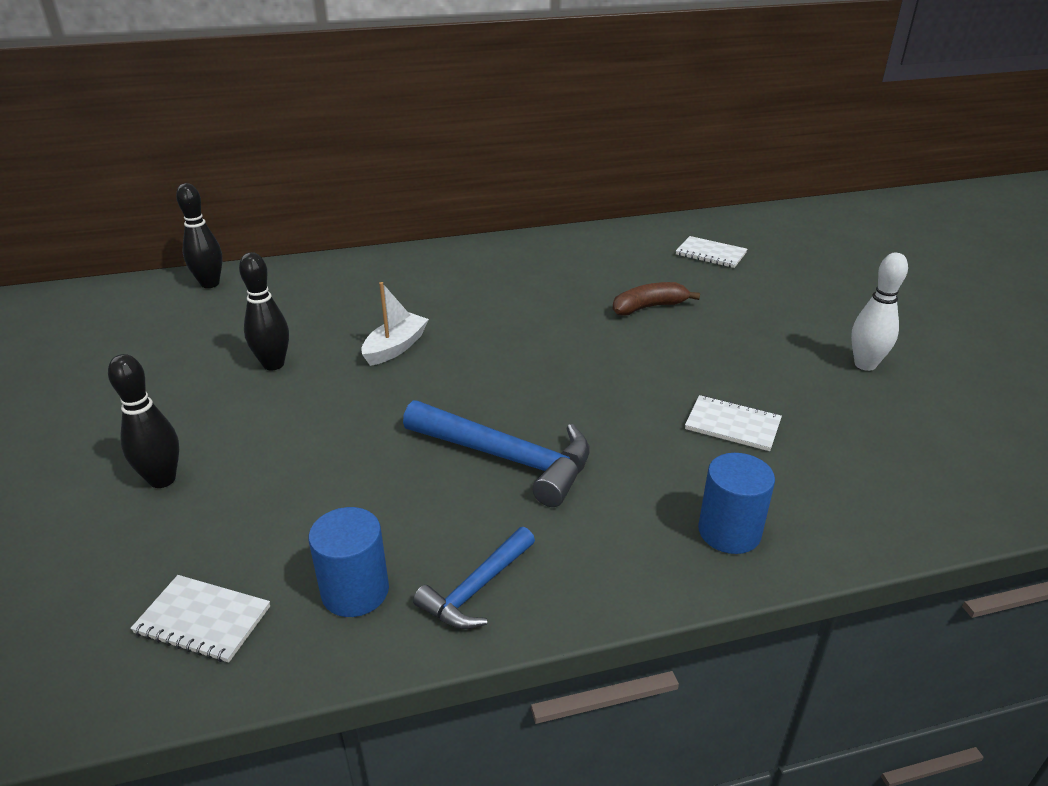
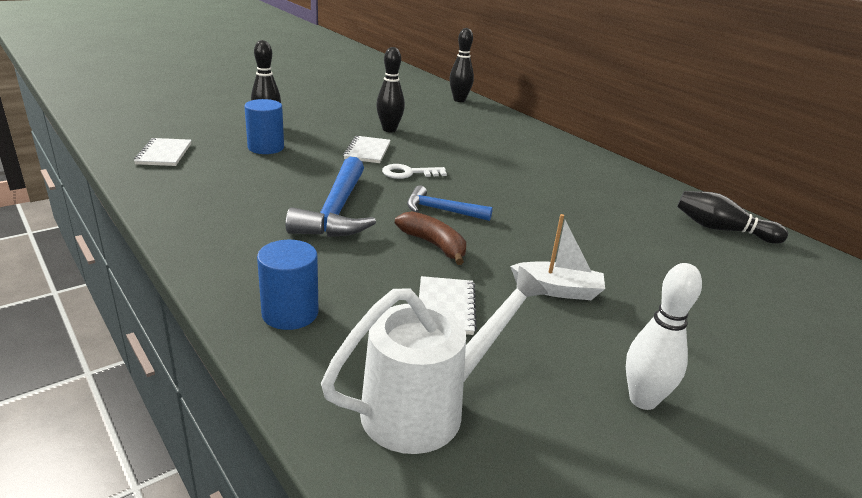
camera: 65 degrees right, 5 degrees down
blue cylinder [309,507,389,617] -> blue cylinder moved to [244,99,284,154]
white boat [361,282,429,366] -> white boat moved to [510,214,605,300]
blue hammer [413,527,535,629] -> blue hammer moved to [407,186,493,221]
brown banana [613,282,700,316] -> brown banana moved to [395,211,466,265]
white notebook [676,236,747,268] -> white notebook moved to [343,136,391,163]
none -> white watering can [321,266,548,454]
none -> white key [382,164,447,179]
none -> black bowling pin [677,191,788,244]

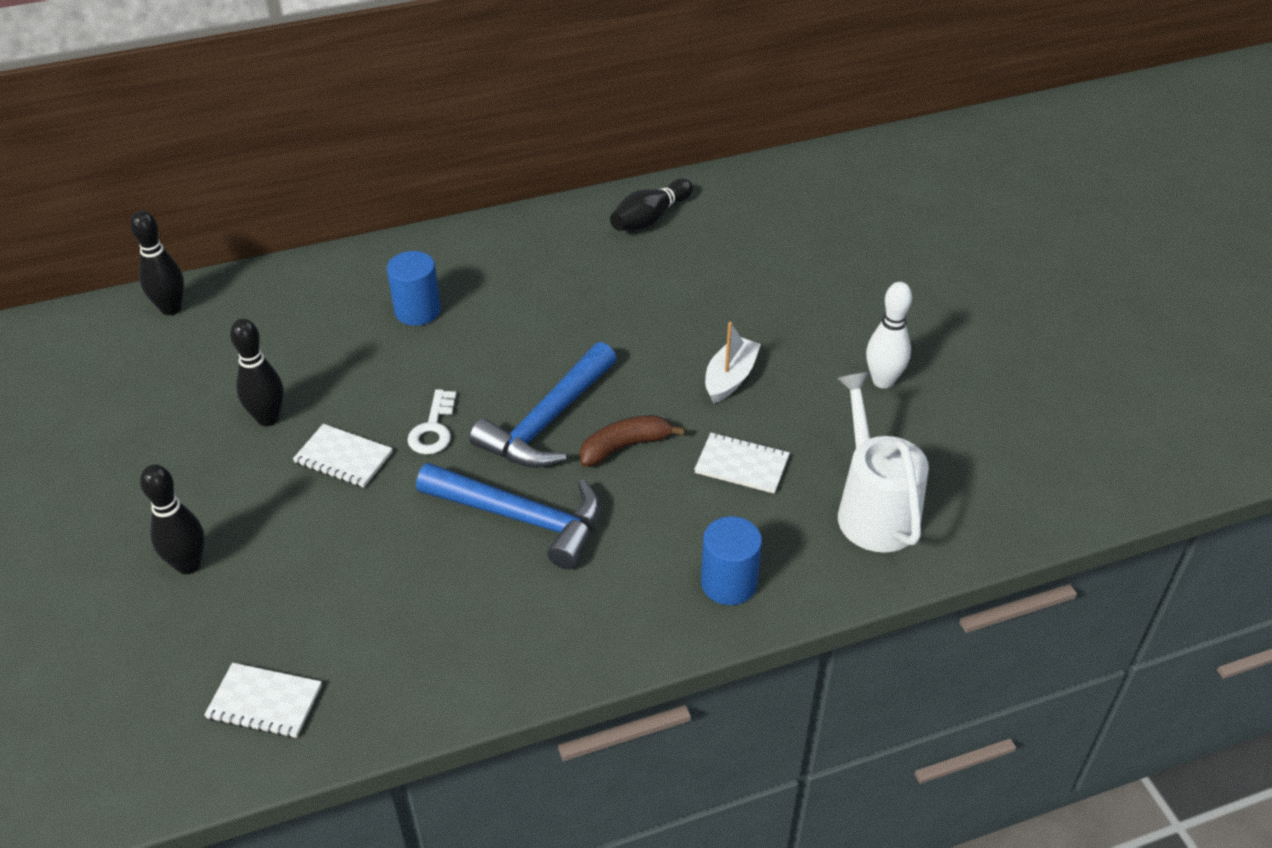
camera: 70 degrees left, 15 degrees up
blue cylinder [244,99,284,154] -> blue cylinder moved to [387,251,441,326]
blue hammer [407,186,493,221] -> blue hammer [469,342,617,468], size x1.69

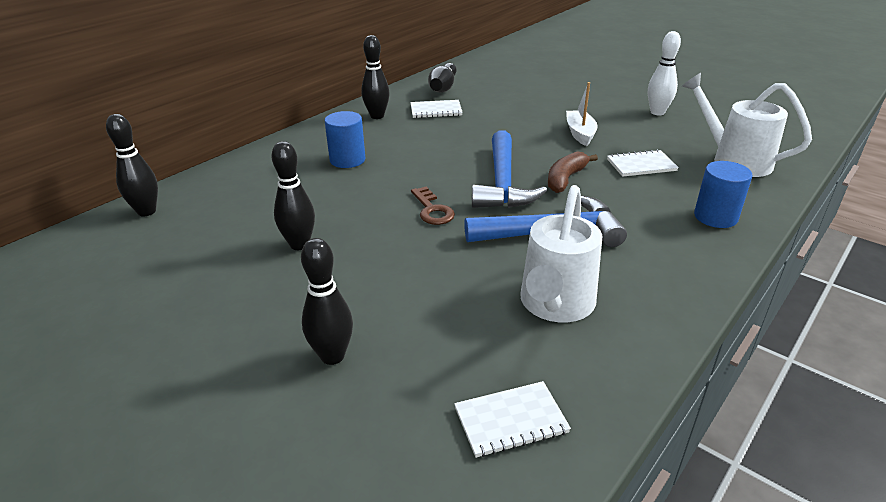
camera: 30 degrees left, 10 degrees down
white notebook [293,424,393,488] -> white notebook moved to [410,100,463,118]
white key [407,389,456,454] -> brown key [411,186,455,225]
none -> black bowling pin [361,35,390,119]
none -> white watering can [520,185,602,322]

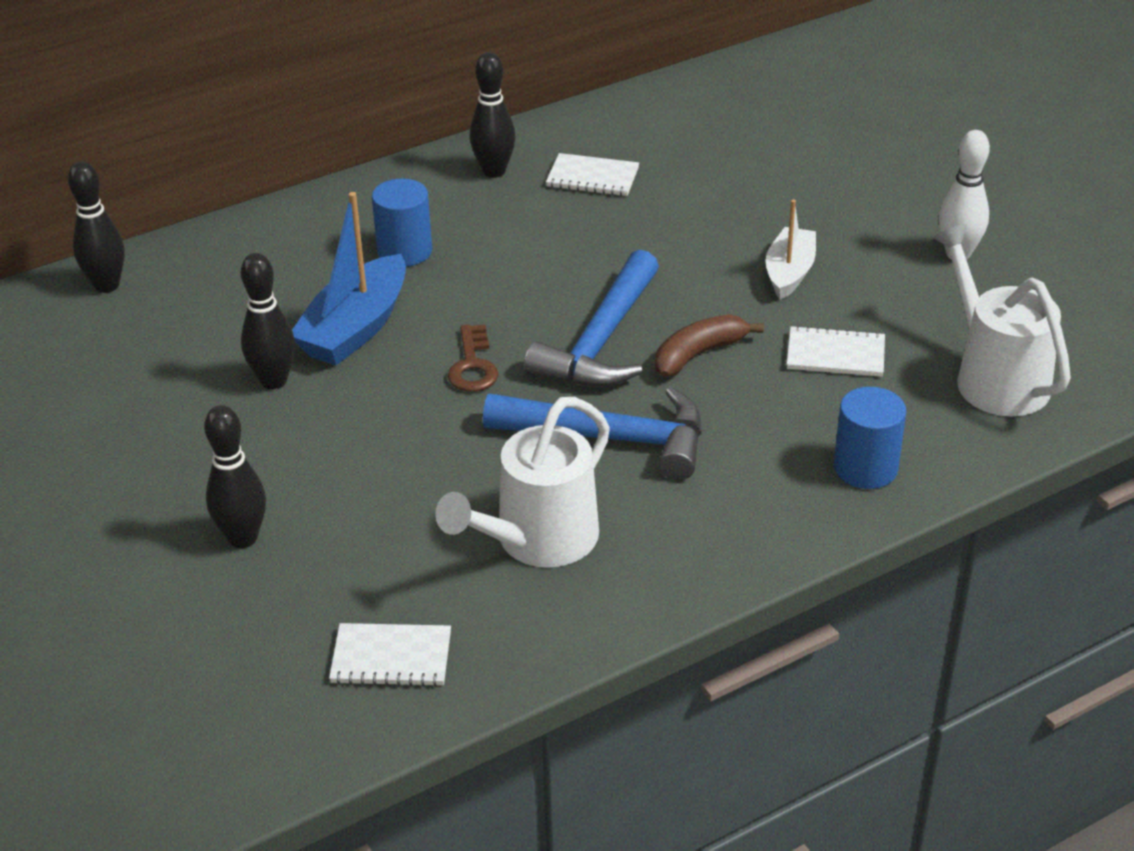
camera: 20 degrees right, 5 degrees up
black bowling pin [428,63,457,93] -> none
none -> blue boat [292,192,406,365]

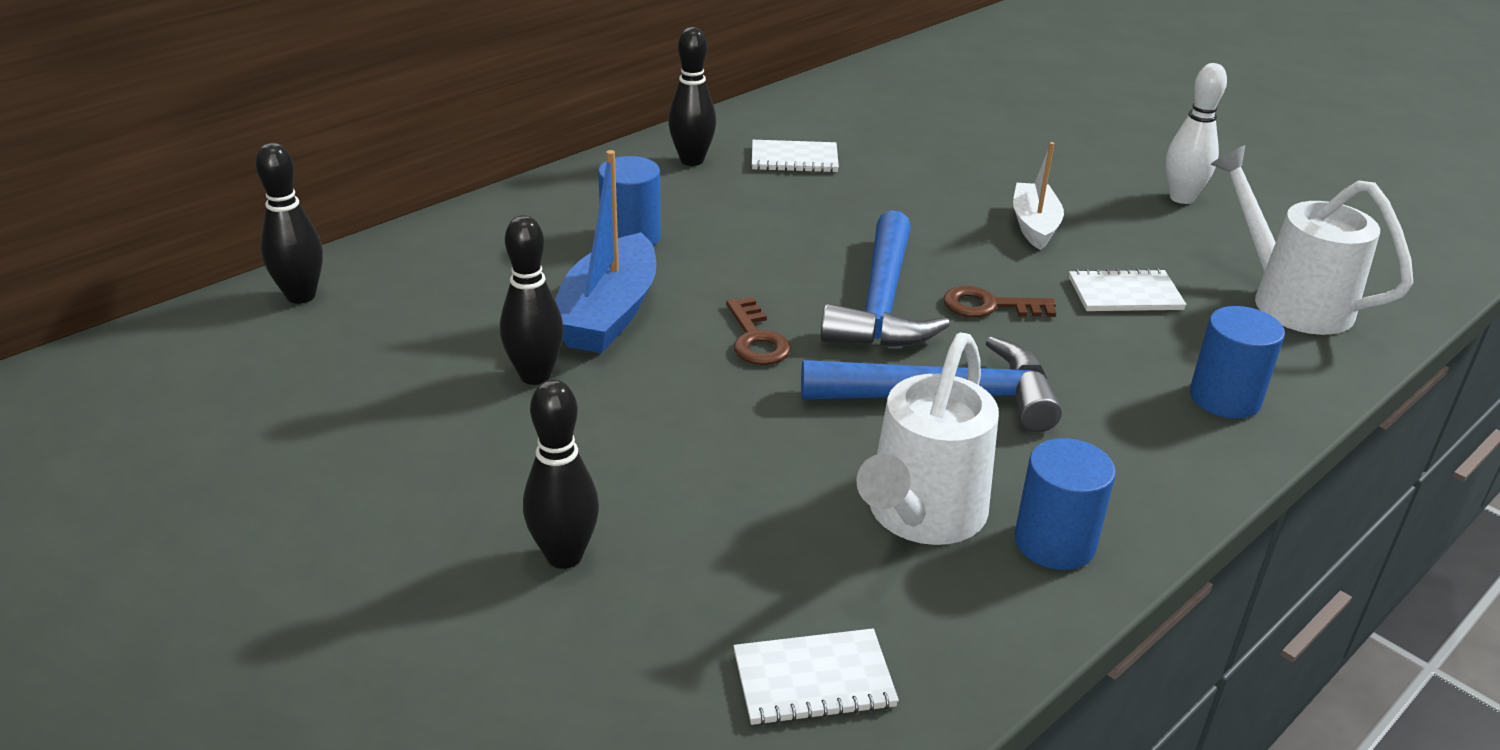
camera: 15 degrees left, 5 degrees down
brown banana [655,314,764,377] -> brown key [943,286,1056,317]
none -> blue cylinder [1015,438,1116,570]

